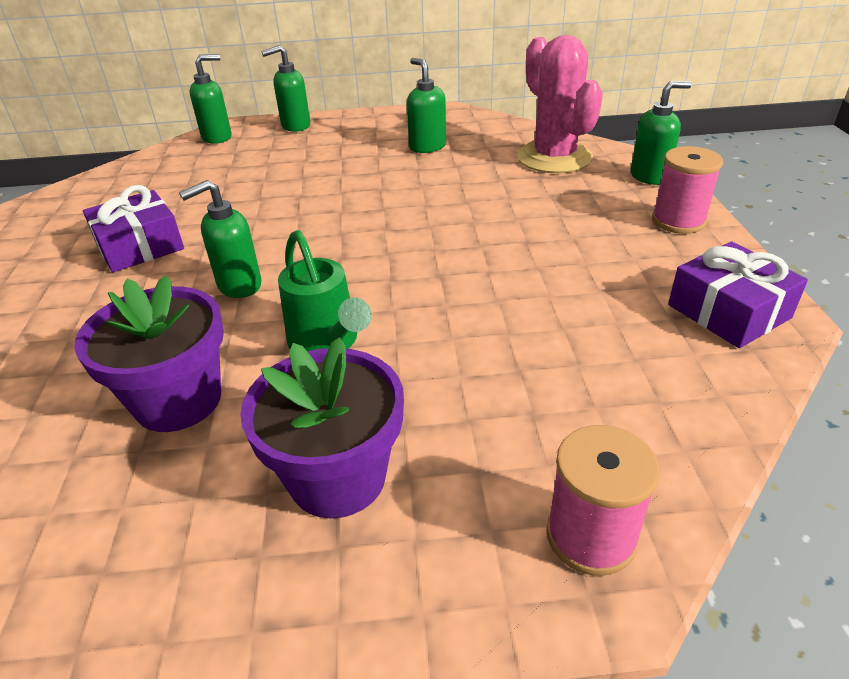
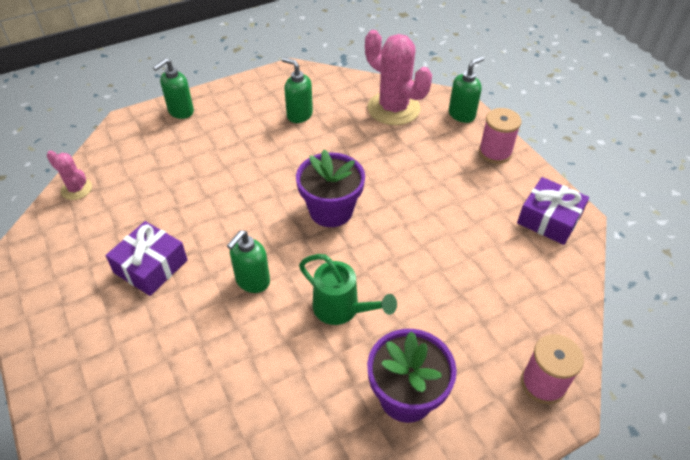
camera: 25 degrees left, 10 degrees up
purple flower pot [74,275,224,432] -> purple flower pot moved to [296,149,365,227]
green soap dispenser [190,54,232,144] -> none
none -> pink cactus [47,150,92,200]

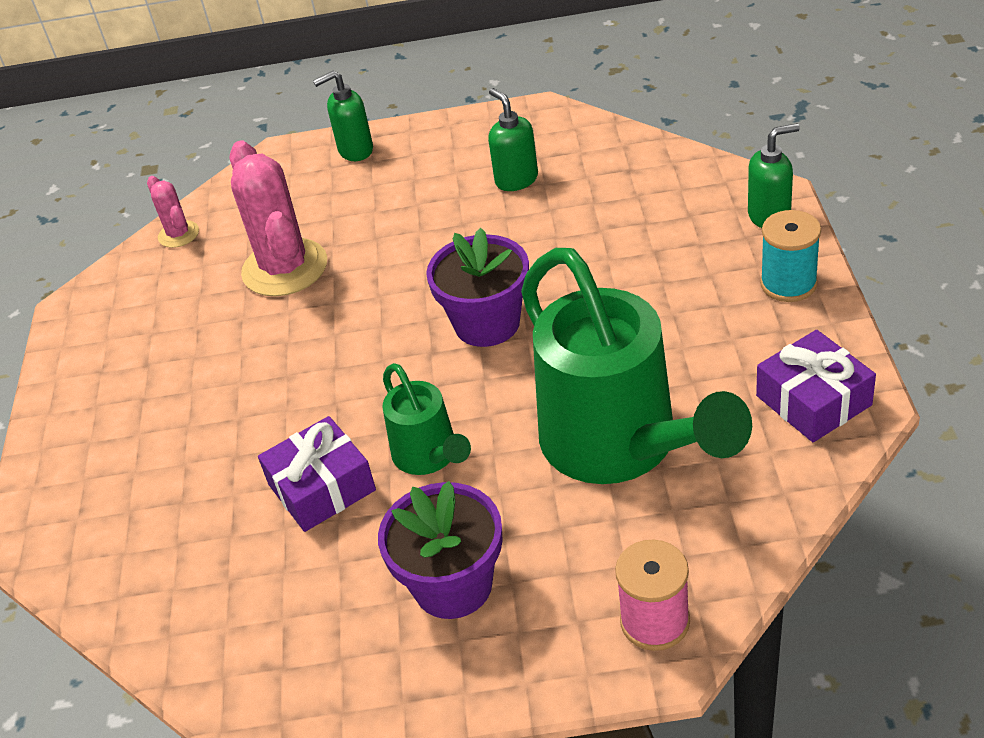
camera: 30 degrees right, 5 degrees down
purple gift [105,221,188,296] -> purple gift moved to [258,416,376,532]
green soap dispenser [227,230,270,293] -> none
pink cactus [365,30,432,125] -> pink cactus moved to [229,141,327,296]
pink spool [479,108,521,164] -> turquoise spool [760,210,821,302]
none -> green watering can [521,248,752,484]

